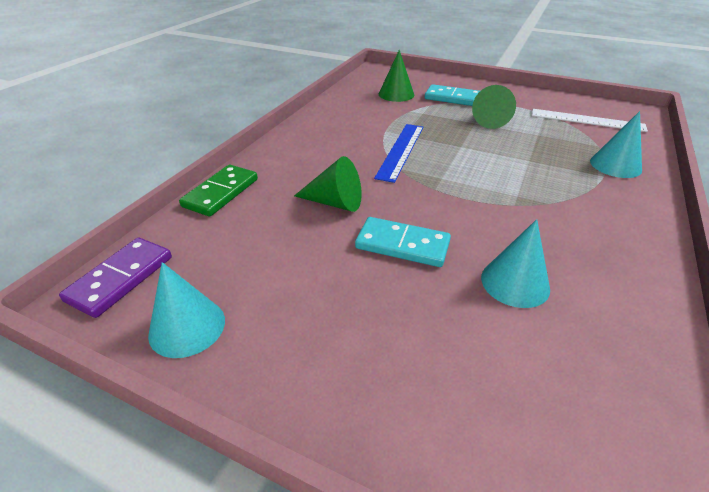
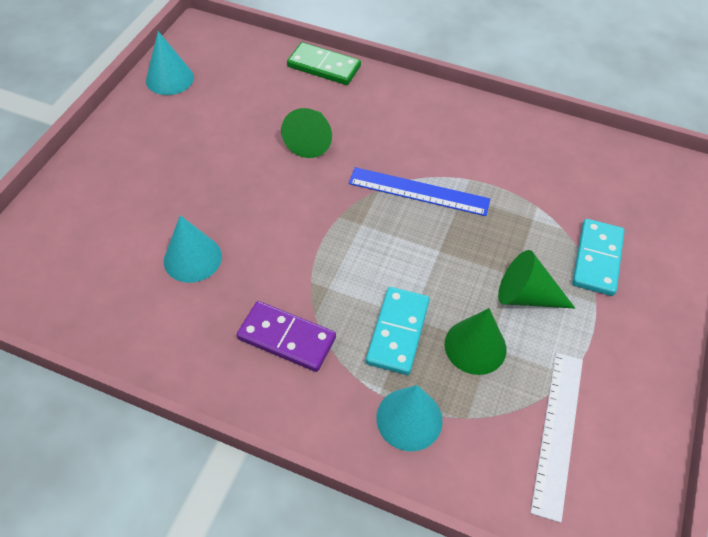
camera: 85 degrees right, 15 degrees up
purple domino [59,238,172,318] -> purple domino moved to [237,301,336,372]
turquoise domino [355,217,451,267] -> turquoise domino moved to [366,287,430,375]
green cone [379,50,414,102] -> green cone moved to [445,308,506,375]

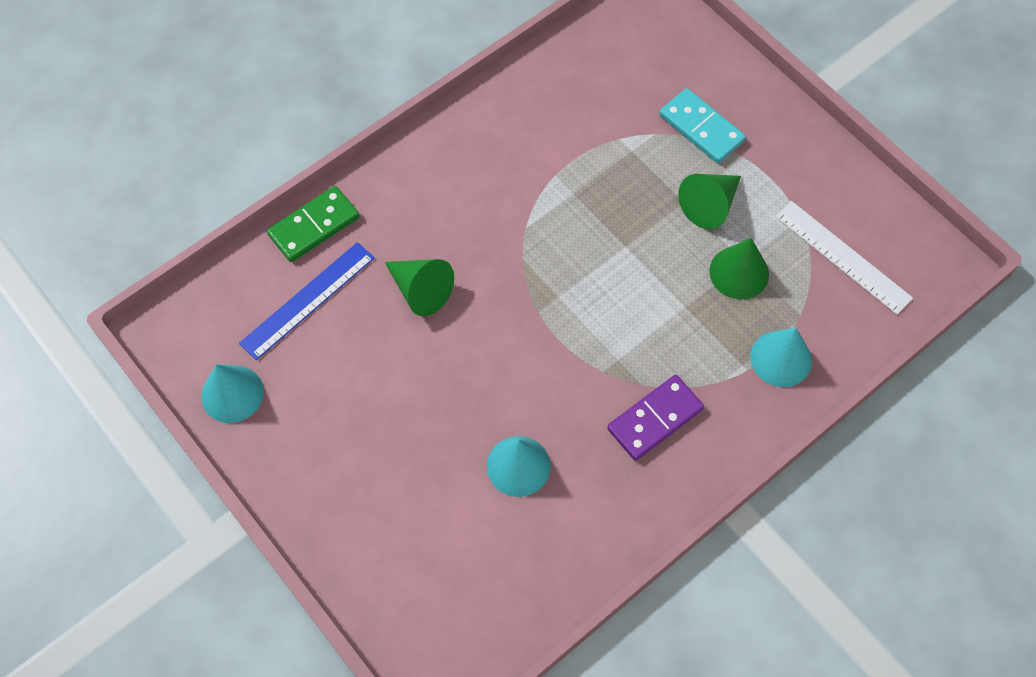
camera: 60 degrees left, 10 degrees up
blue ruler [349,167,490,216] -> blue ruler moved to [239,242,374,360]
turquoise domino [366,287,430,375] -> none

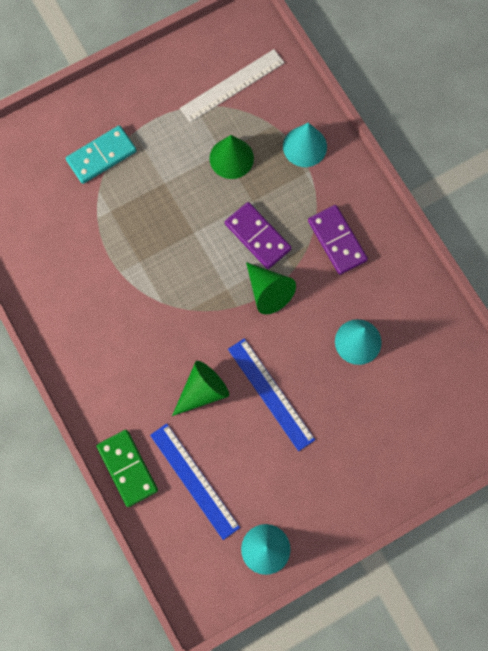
camera: 80 degrees left, 10 degrees up
green cone [678,174,741,229] -> green cone moved to [246,262,296,314]
none -> purple domino [225,202,292,269]
none -> blue ruler [228,338,315,451]

